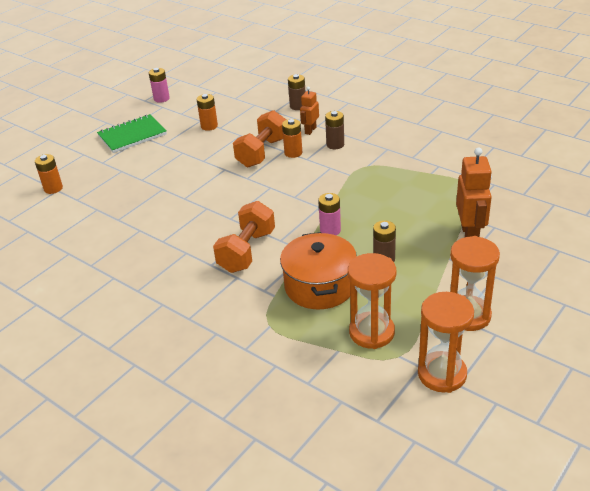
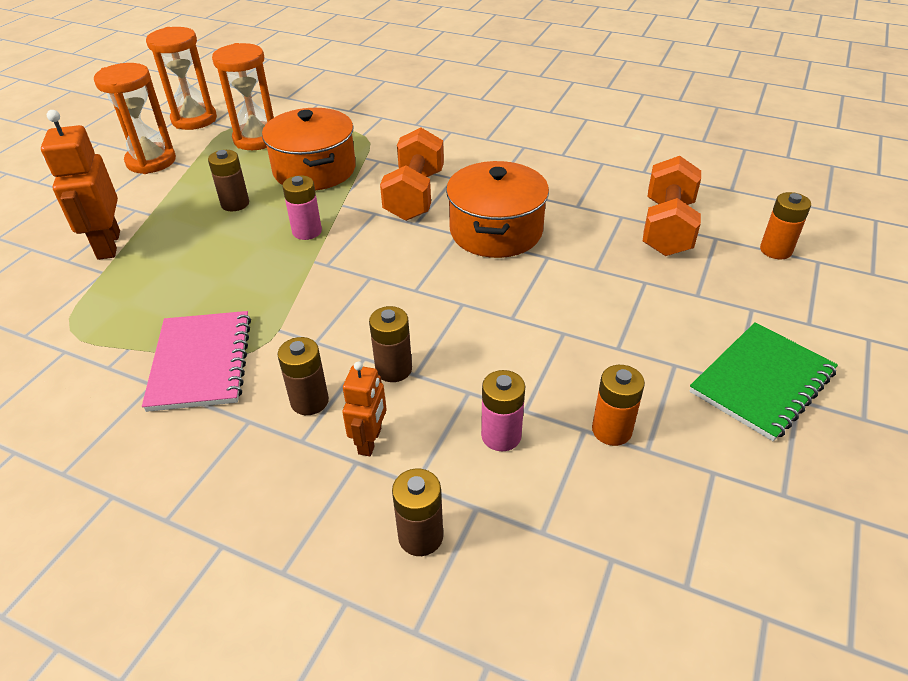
camera: 165 degrees right, 5 degrees up
pink battery [149,68,170,103] -> pink battery moved to [481,370,525,451]
orange dumbbell [233,110,286,167] -> orange dumbbell moved to [643,156,701,256]
orange battery [282,119,302,158] -> brown battery [369,306,412,382]
none -> pink notebook [142,311,251,412]
none -> orange pot [446,161,549,258]

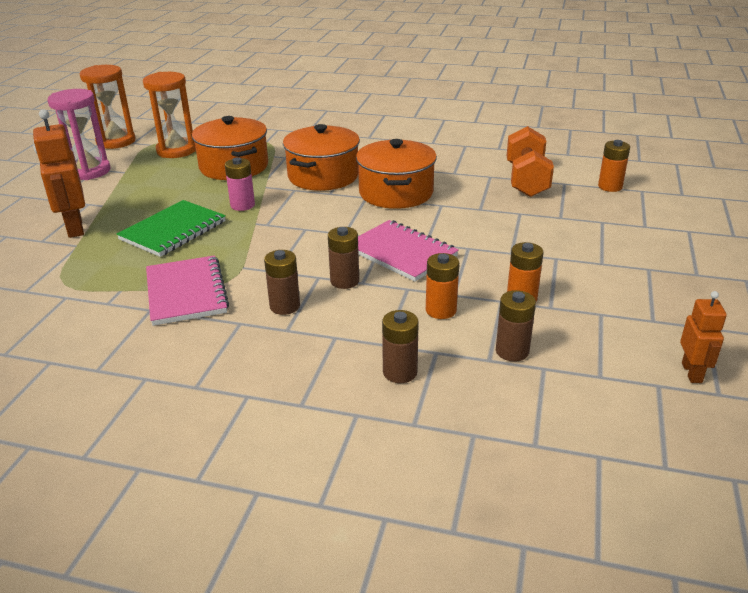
camera: 10 degrees left, 10 degrees down
orange hourglass [94,63,176,174] -> pink hourglass [48,89,110,180]
brown battery [208,150,249,211] -> brown battery moved to [496,290,536,362]
orange robot [342,362,387,456] -> orange robot moved to [680,291,727,383]
orange dumbbell [380,128,444,221] -> orange pot [283,124,360,191]
pink battery [481,370,525,451] -> orange battery [426,253,459,319]
green notebook [689,322,838,441] -> green notebook moved to [117,200,226,257]
none -> pink notebook [358,220,459,282]

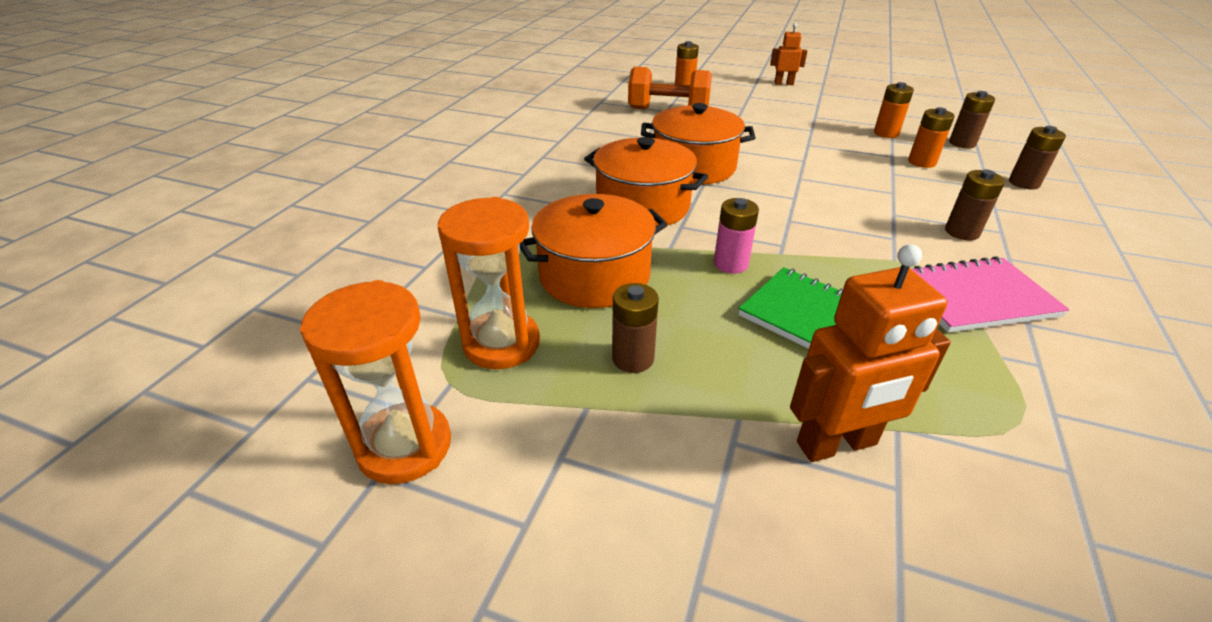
camera: 85 degrees left, 5 degrees up
pink hourglass [48,89,110,180] -> none
brown battery [328,227,359,289] -> brown battery moved to [612,283,659,373]
pink notebook [358,220,459,282] -> none
orange robot [680,291,727,383] -> orange robot moved to [770,23,807,85]

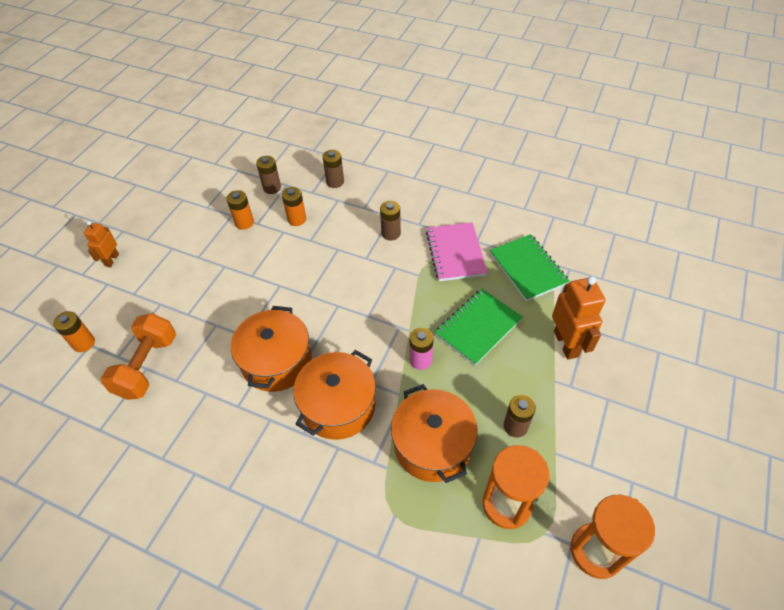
camera: 85 degrees left, 15 degrees up
none -> green notebook [490,234,570,301]

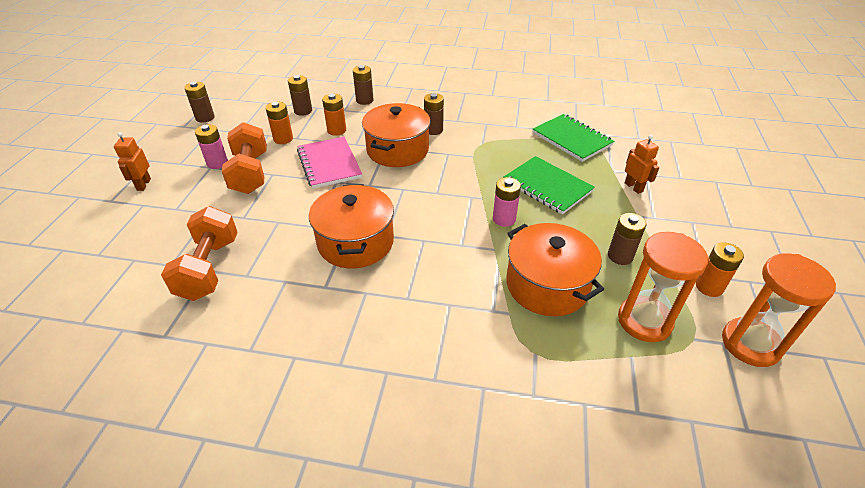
camera: 15 degrees left, 10 degrees down
orange battery [53,311,95,352] -> orange battery moved to [696,242,744,297]
orange pot [293,350,376,440] -> orange pot moved to [362,103,431,167]
pink notebook [426,222,488,281] -> pink notebook moved to [297,137,362,189]
green notebook [435,289,523,366] -> green notebook turned 75 degrees counterclockwise [503,156,595,215]
orange robot [552,276,606,360] -> orange robot [625,135,659,194], size x0.59
none -> brown battery [184,82,215,123]
none -> pink battery [195,124,228,169]
none -> orange dumbbell [222,122,267,194]

